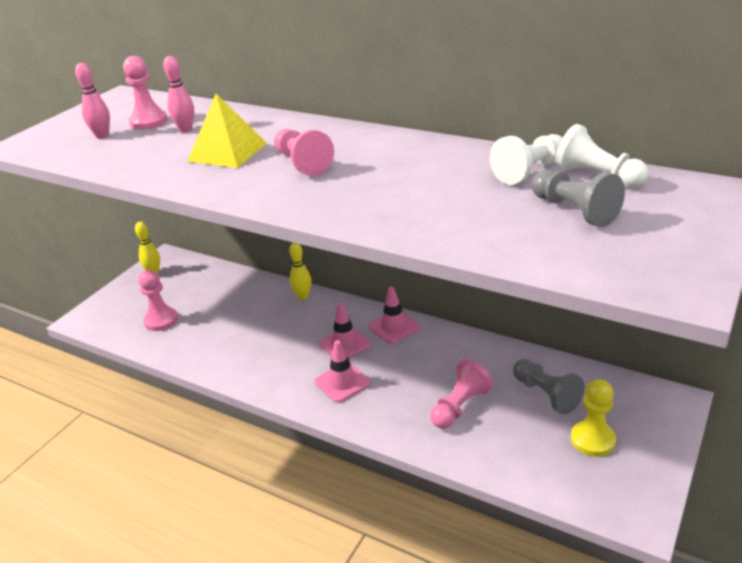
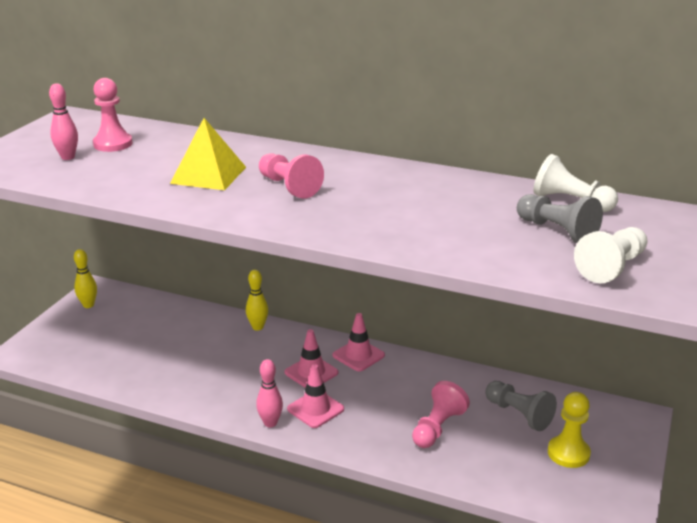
camera: 10 degrees left, 5 degrees down
pink pawn [139,270,178,331] -> none
pink bowling pin [163,56,194,133] -> pink bowling pin moved to [256,359,283,428]
white pawn [490,134,563,185] -> white pawn moved to [574,227,647,283]

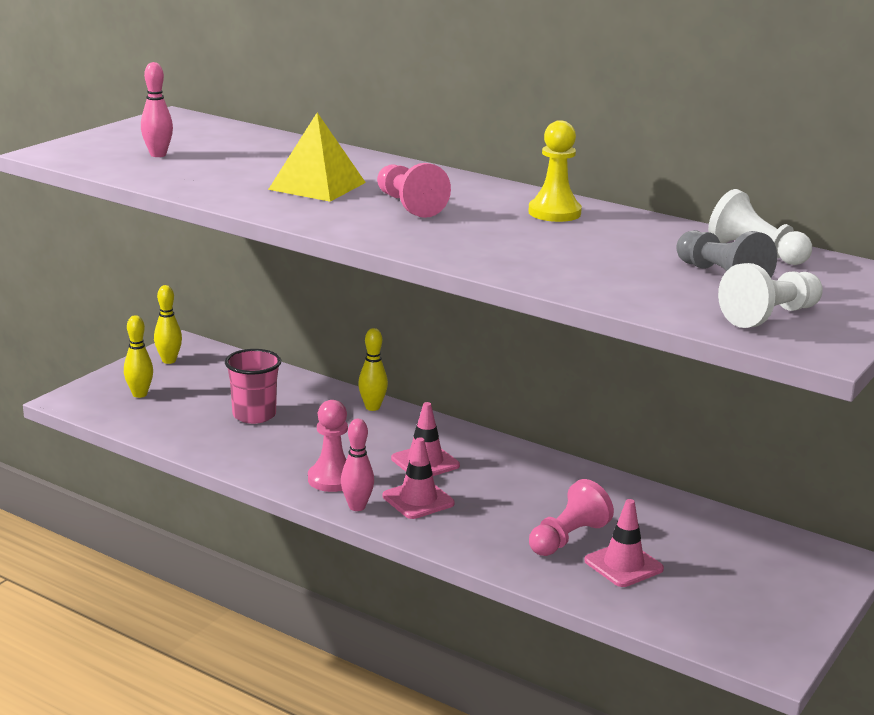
camera: 10 degrees right, 5 degrees down
pink pawn [93,78,132,152] -> pink pawn moved to [308,400,348,492]
pink traffic cone [333,313,385,371] -> pink traffic cone moved to [584,499,664,587]
grey pawn [485,381,557,431] -> none
yellow pawn [548,392,591,468] -> yellow pawn moved to [528,120,582,222]
none -> yellow bowling pin [124,315,153,398]
none -> pink cup [225,349,281,424]

